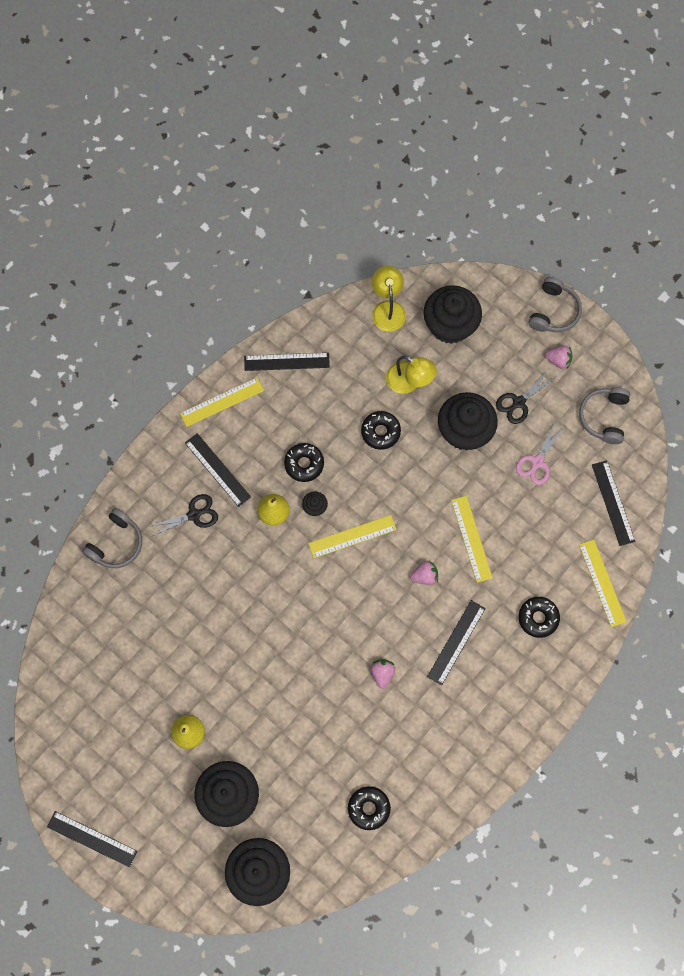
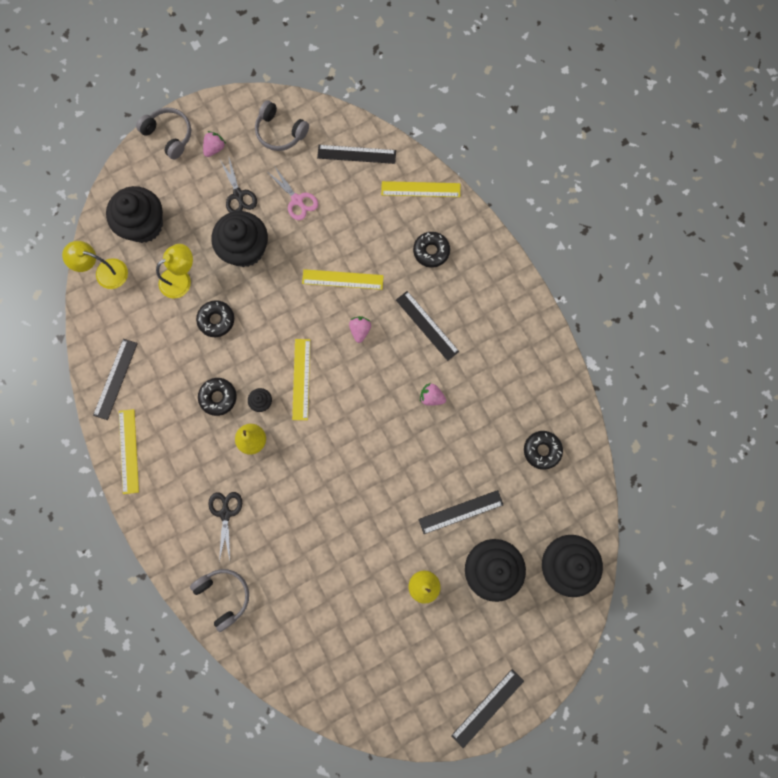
camera: 70 degrees left, 5 degrees up
black ruler [185,433,251,507] -> black ruler moved to [418,490,504,534]

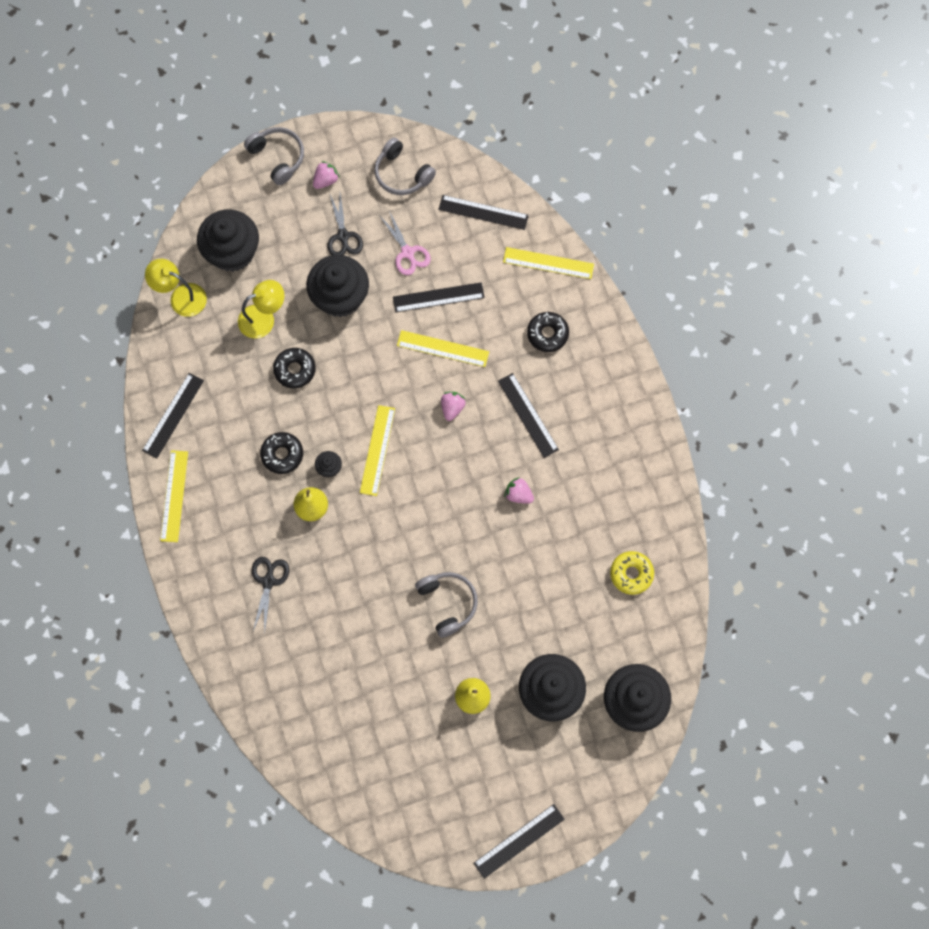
camera: 10 degrees right, 5 degrees down
grey headphones [190,569,249,632] -> grey headphones moved to [415,572,478,638]
black ruler [418,490,504,534] -> black ruler moved to [393,282,485,312]
black donut [524,431,563,470] -> yellow donut [610,551,654,595]

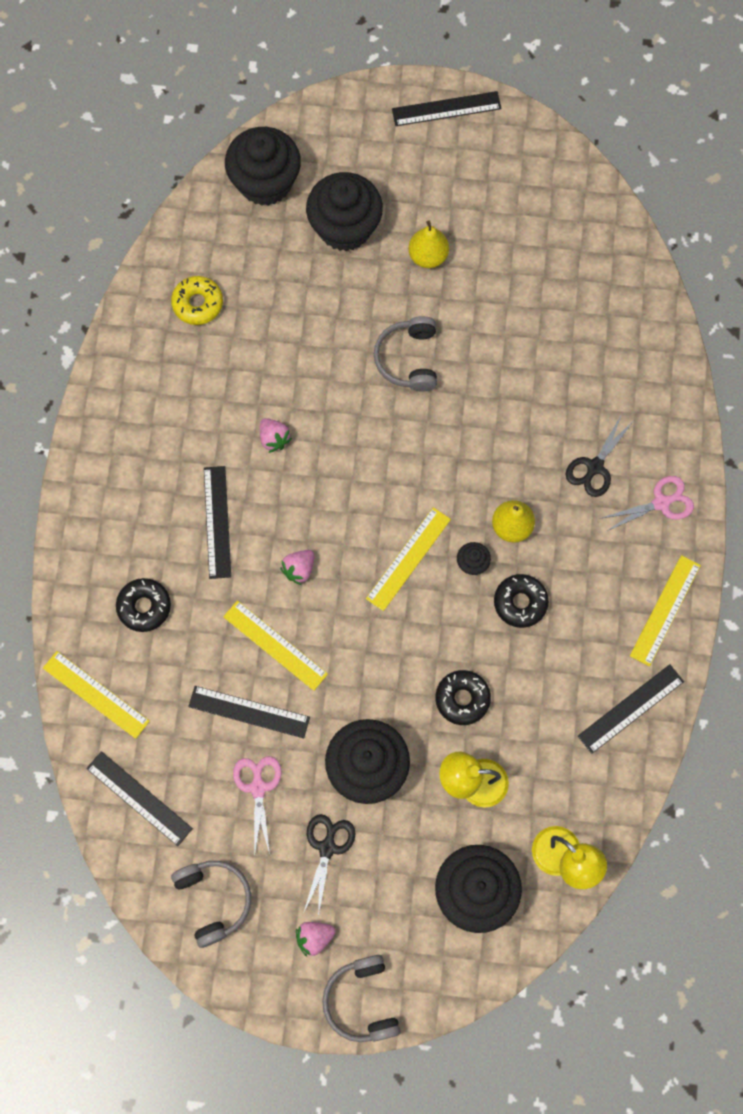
camera: 155 degrees left, 0 degrees up
none -> pink scissors [602,476,694,531]

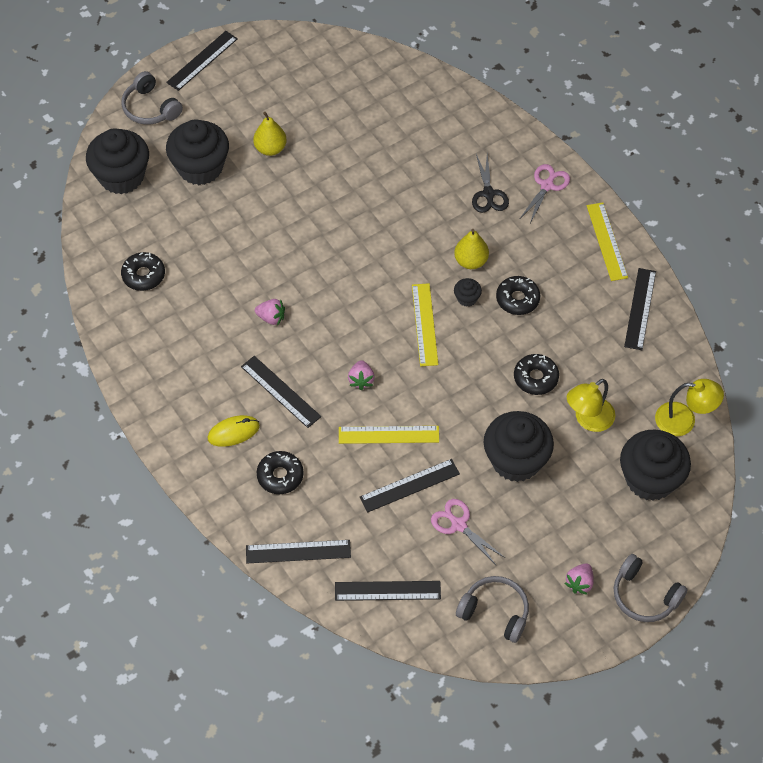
camera: 40 degrees left, 15 degrees down
yellow ruler [43,651,150,739] -> black ruler [246,540,351,564]
yellow donut [171,276,223,325] -> black donut [121,252,165,291]
black scissors [303,814,355,917] -> none
grey headphones [374,316,437,392] -> grey headphones moved to [122,71,183,125]
none -> yellow mouse [208,415,260,447]

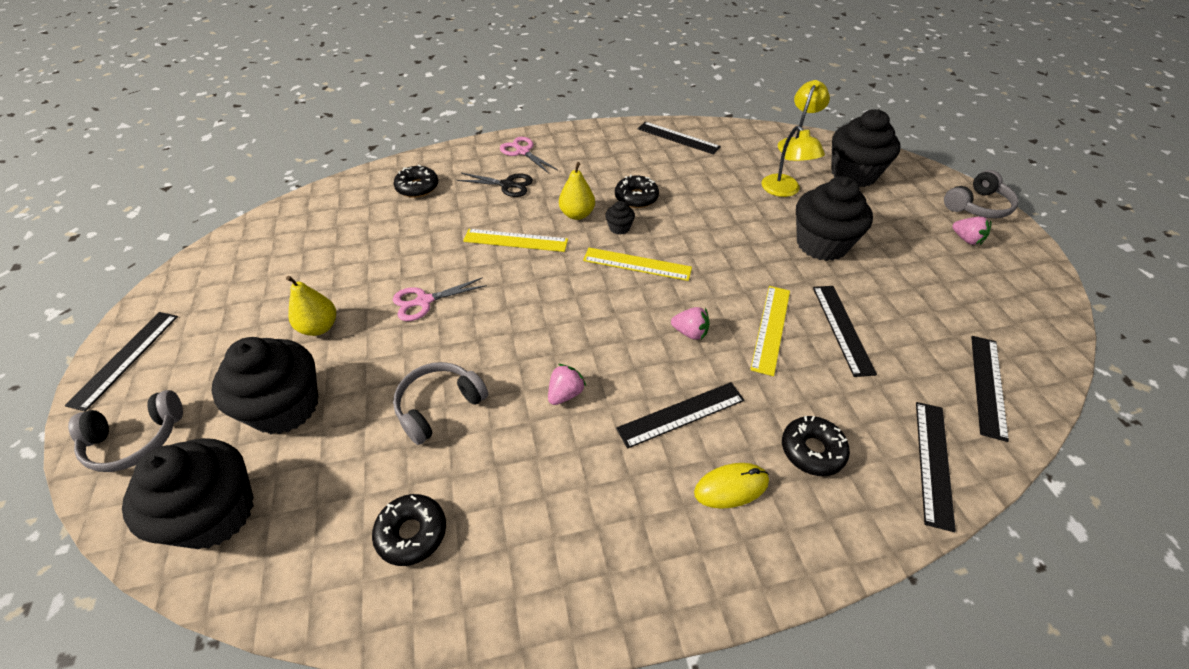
camera: 70 degrees left, 10 degrees down
black ruler [166,31,238,91] -> black ruler turned 45 degrees clockwise [65,312,178,412]
yellow mouse [208,415,260,447] -> yellow mouse turned 75 degrees clockwise [694,463,769,509]
pink scissors [431,499,505,565] -> pink scissors moved to [393,277,487,321]
grey headphones [456,576,529,643] -> grey headphones moved to [393,362,488,445]
black donut [514,354,559,395] -> black donut moved to [394,165,438,198]
yellow ruler [587,202,628,281] -> yellow ruler moved to [463,229,568,252]

